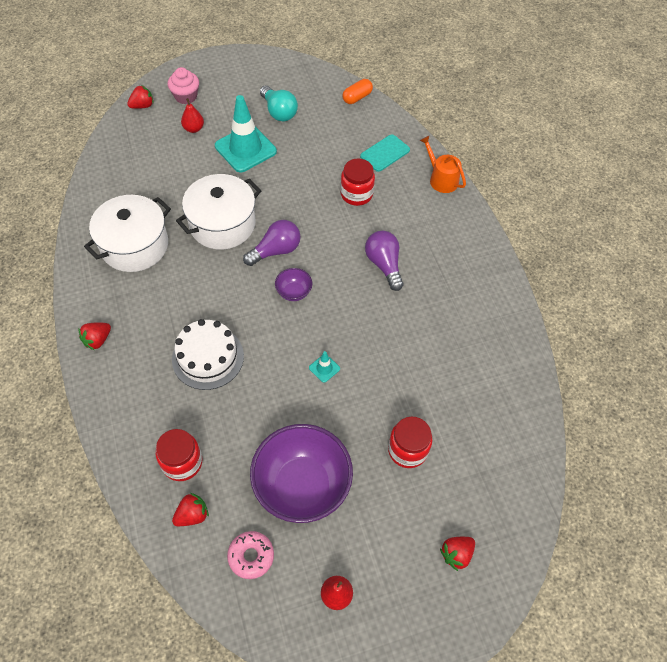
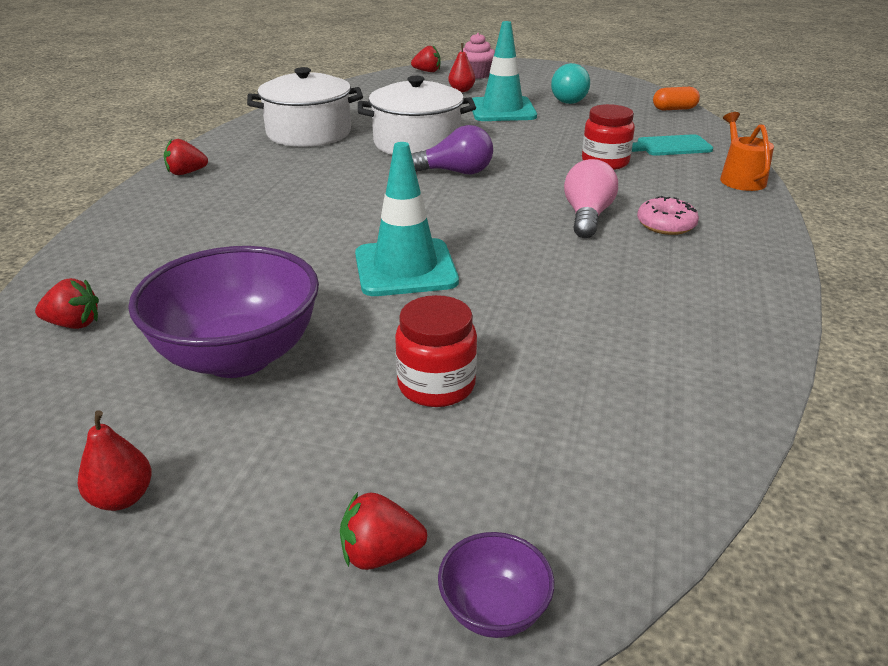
camera: 35 degrees right, 25 degrees down
red jar [156,429,202,481] -> none
white cake [172,319,244,390] -> none
pink donut [227,531,274,579] -> pink donut moved to [637,196,699,235]
purple bowl [275,268,312,301] -> purple bowl moved to [438,532,554,638]
turquoise traffic cone [309,351,340,383] -> turquoise traffic cone [355,142,459,296], size x2.41
purple light bulb [365,231,403,291] -> pink light bulb [564,159,618,238]

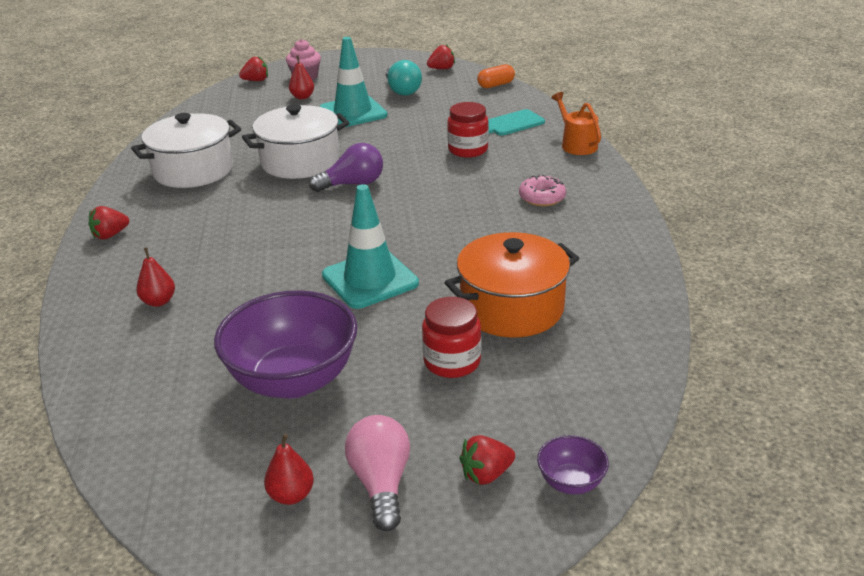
camera: 20 degrees left, 0 degrees up
red strawberry [35,278,99,329] -> red strawberry moved to [427,45,455,69]
pink light bulb [564,159,618,238] -> pink light bulb moved to [345,415,410,531]
none -> red pear [136,248,175,307]
none -> orange pot [444,232,579,337]

